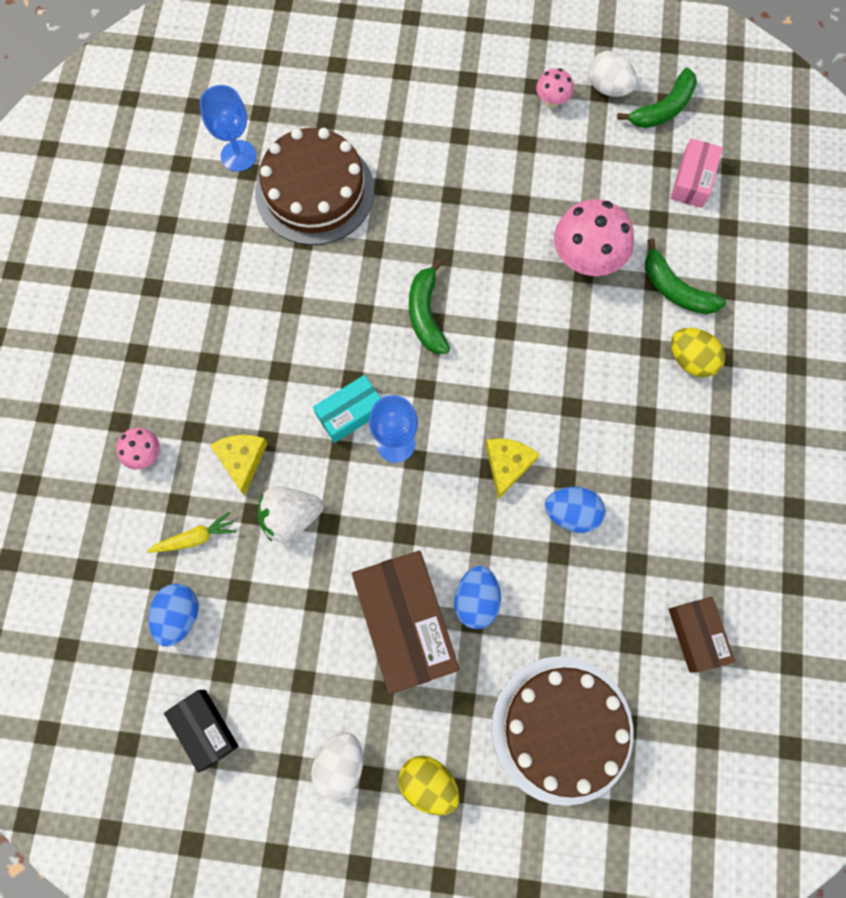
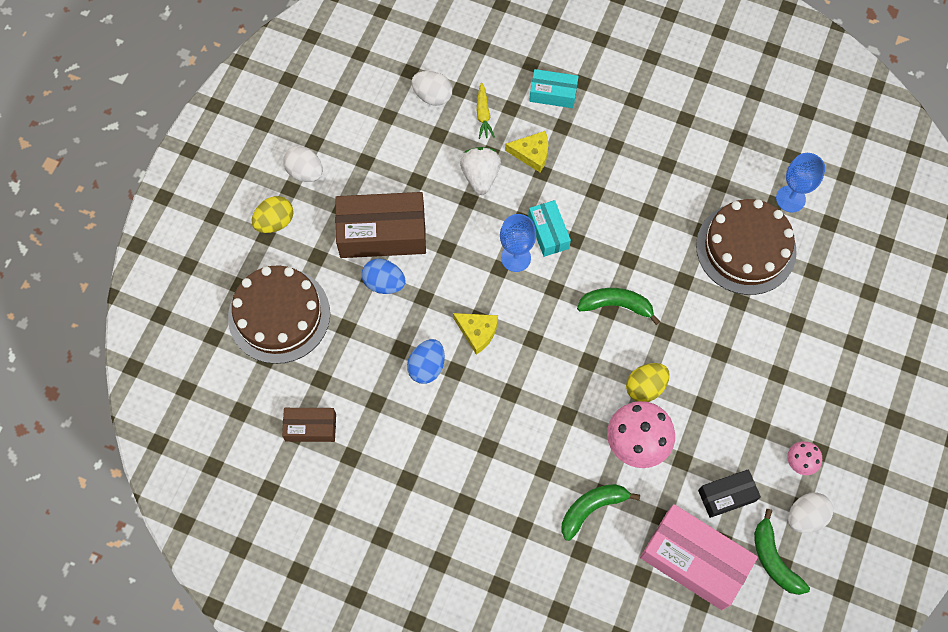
camera: 105 degrees right, 5 degrees down
pink mushroom [116,428,160,469] -> turquoise box [529,69,579,108]
blue egg [148,583,199,647] -> white egg [411,71,452,106]
black box [164,690,239,773] -> black box moved to [698,469,761,518]
pink box [671,138,723,208] -> pink box [640,504,758,610], size x1.84
yellow egg [671,328,725,378] -> yellow egg moved to [626,363,670,402]

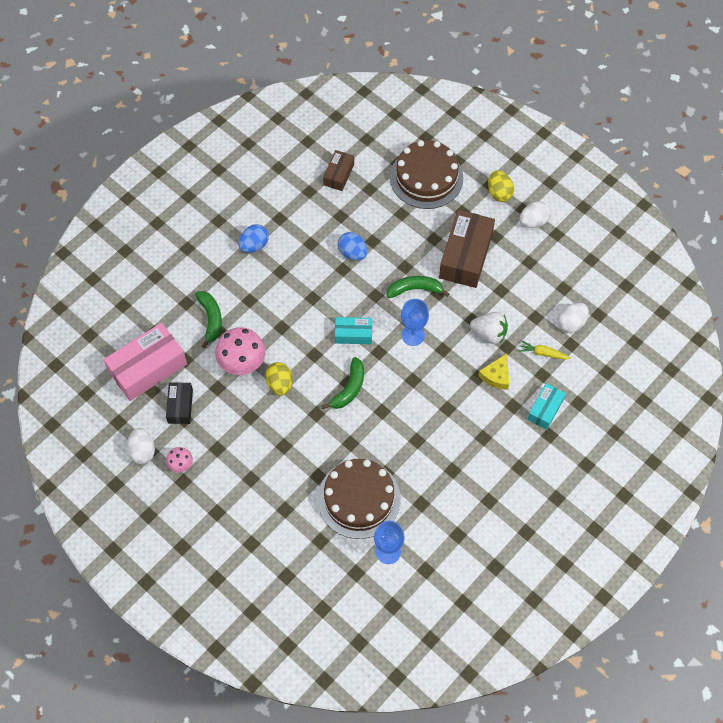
camera: 110 degrees right, 5 degrees down
blue egg [362,259,406,294] -> blue egg moved to [239,224,269,253]
yellow cheese [453,313,498,354] -> none
turquoise box [528,200,571,257] -> turquoise box moved to [335,317,372,344]
green banana [754,509,810,595] -> green banana moved to [386,276,449,298]

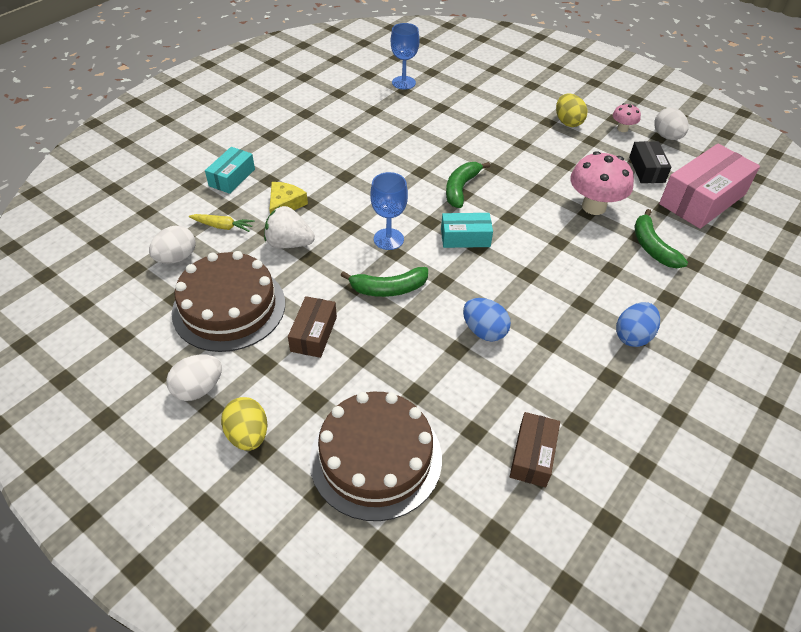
camera: 175 degrees right, 15 degrees down
yellow egg [265,362,292,396] -> yellow egg moved to [556,94,587,127]
brown cake [318,459,401,539] -> brown cake moved to [172,251,285,352]
brown box [439,210,495,288] -> brown box [288,296,337,358], size x0.54

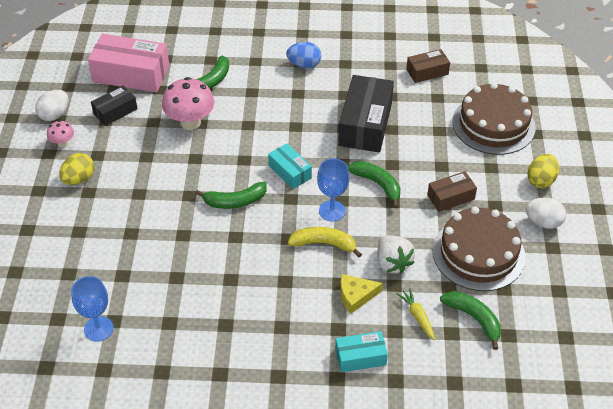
camera: 125 degrees left, 0 degrees up
white egg [149,225,196,264] -> green banana [440,291,501,350]
blue egg [463,298,511,342] -> black box [338,75,394,152]
none -> yellow banana [288,227,362,257]

